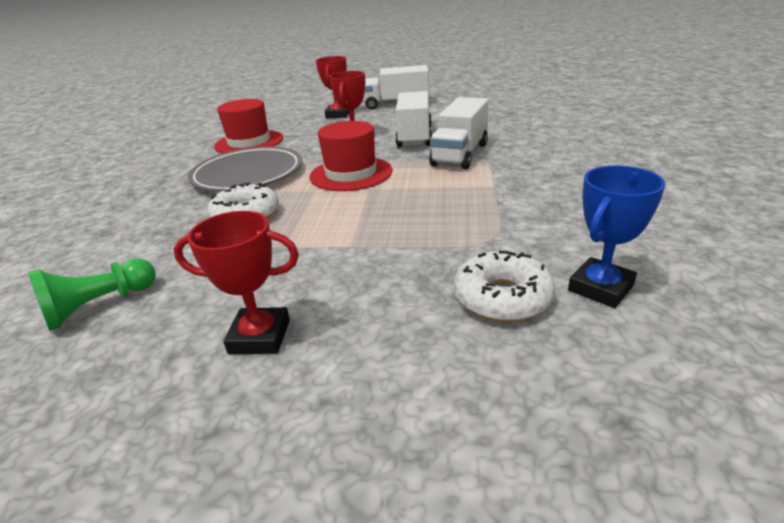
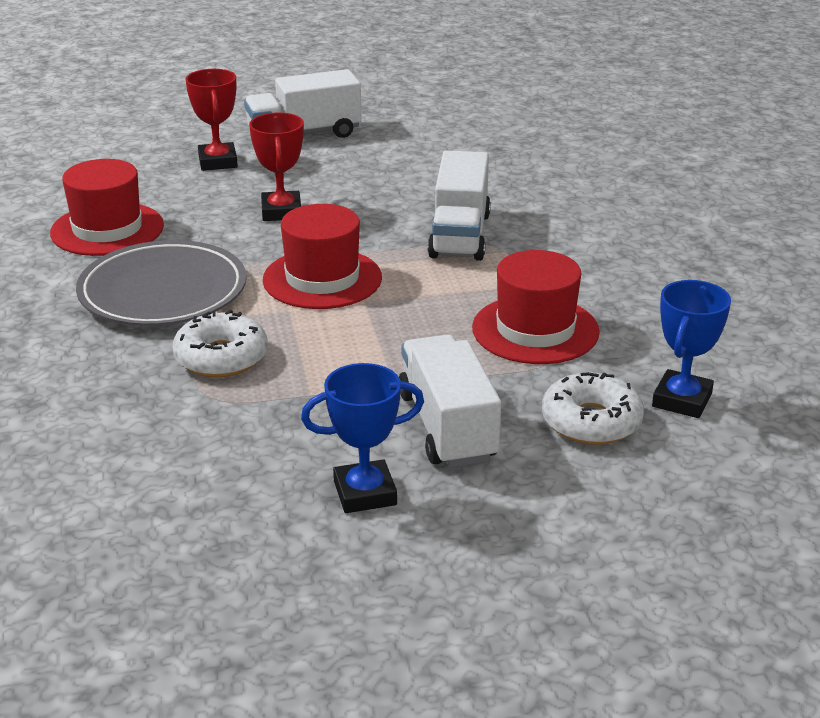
camera: 20 degrees left, 0 degrees up
green pawn [28,259,156,331] -> none
red trophy [174,211,299,354] -> blue trophy [301,363,424,513]
white truck [395,91,432,147] -> white truck moved to [399,334,501,468]
none -> red hat [472,250,600,364]

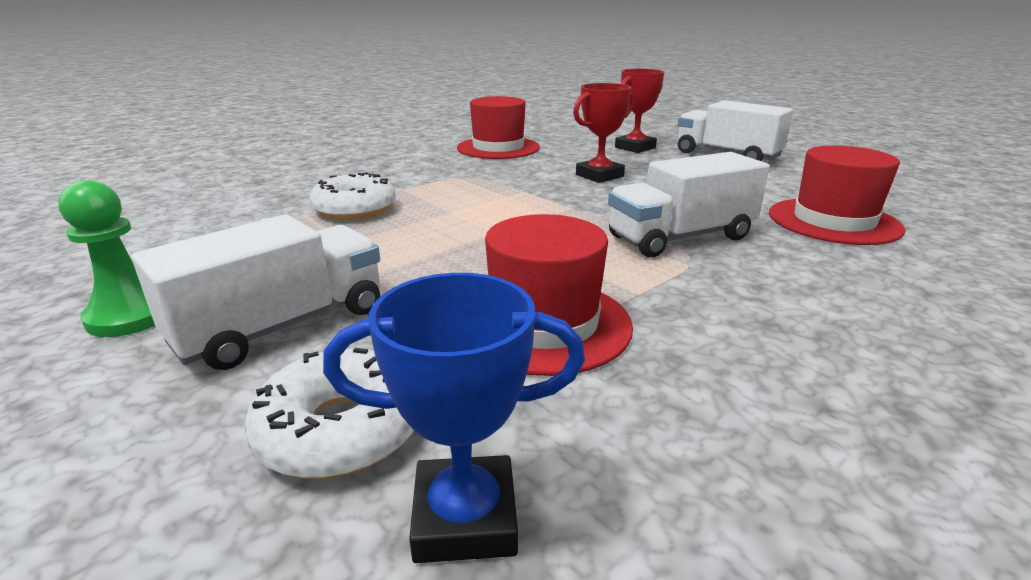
camera: 60 degrees right, 5 degrees down
grey plate [76,240,246,326] -> none
red hat [263,204,382,309] -> red hat moved to [769,146,905,245]
blue trophy [301,363,424,513] -> green pawn [58,180,155,337]

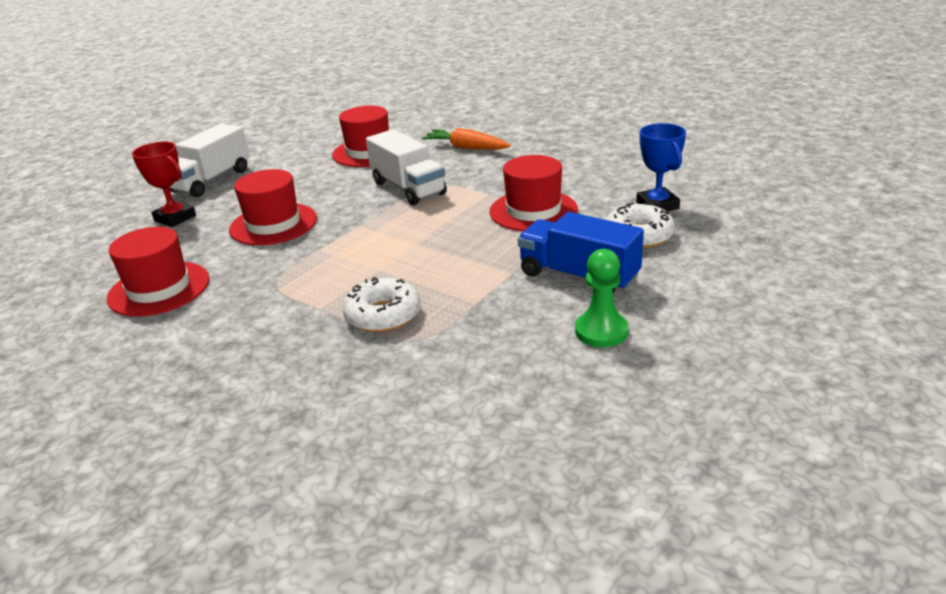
camera: 100 degrees left, 5 degrees up
white truck [132,215,380,370] -> blue truck [518,212,644,293]
red trophy [573,83,634,183] -> red hat [229,169,317,245]
none -> orange carrot [421,128,511,149]

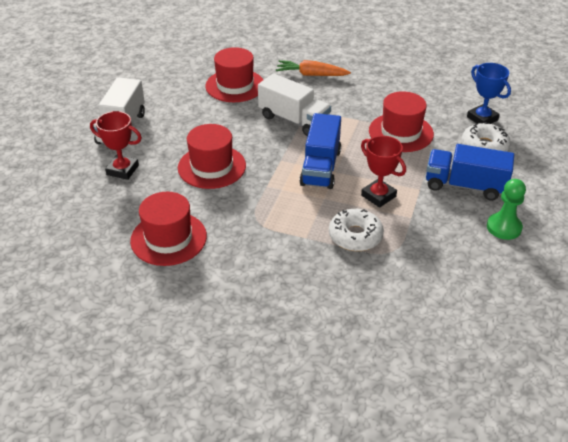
camera: 20 degrees left, 10 degrees up
none -> blue truck [299,113,341,189]
none -> red trophy [361,136,406,208]

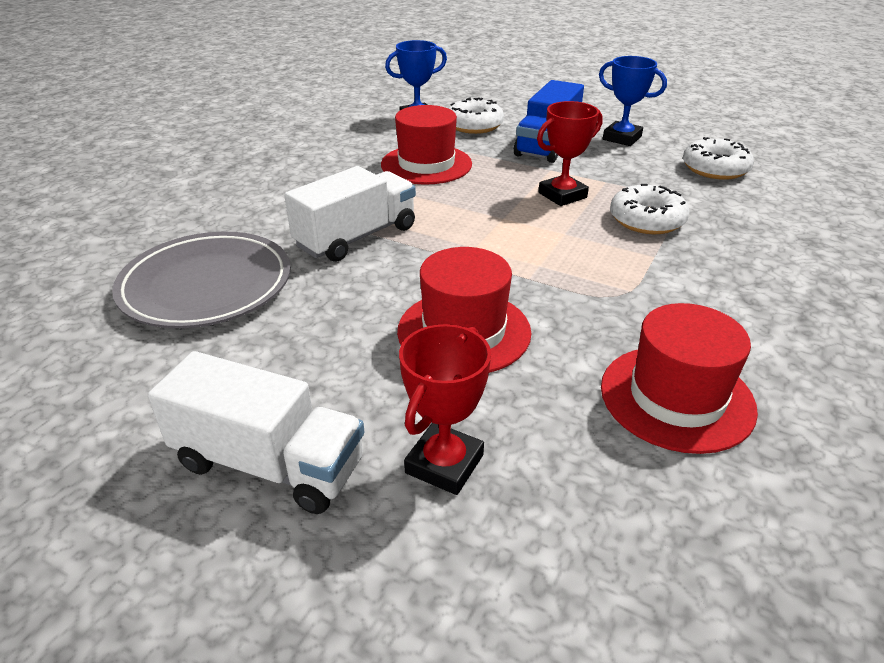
camera: 80 degrees left, 5 degrees down
red hat [205,47,263,102] -> grey plate [112,232,291,328]
orange carrot [276,60,351,76] -> none
blue truck [299,113,341,189] -> none
green pawn [487,179,526,240] -> blue trophy [599,56,667,146]
none -> white donut [683,137,754,180]

